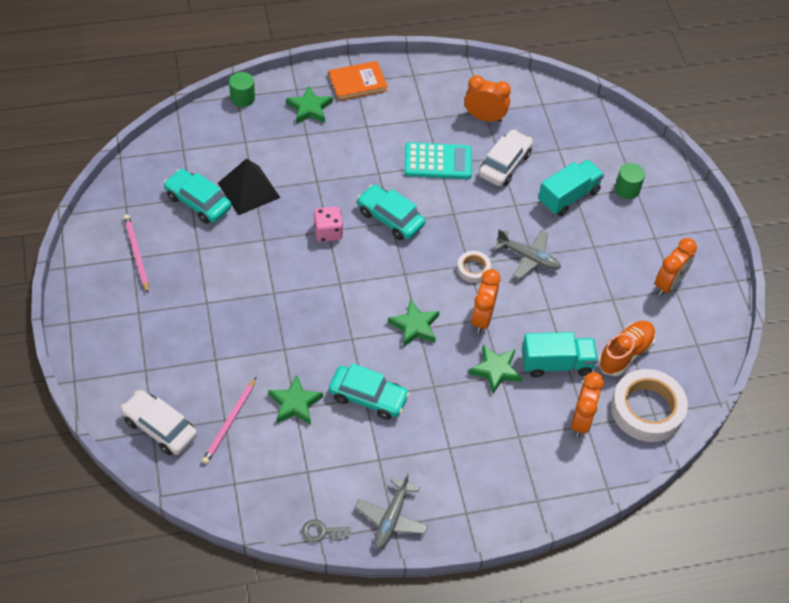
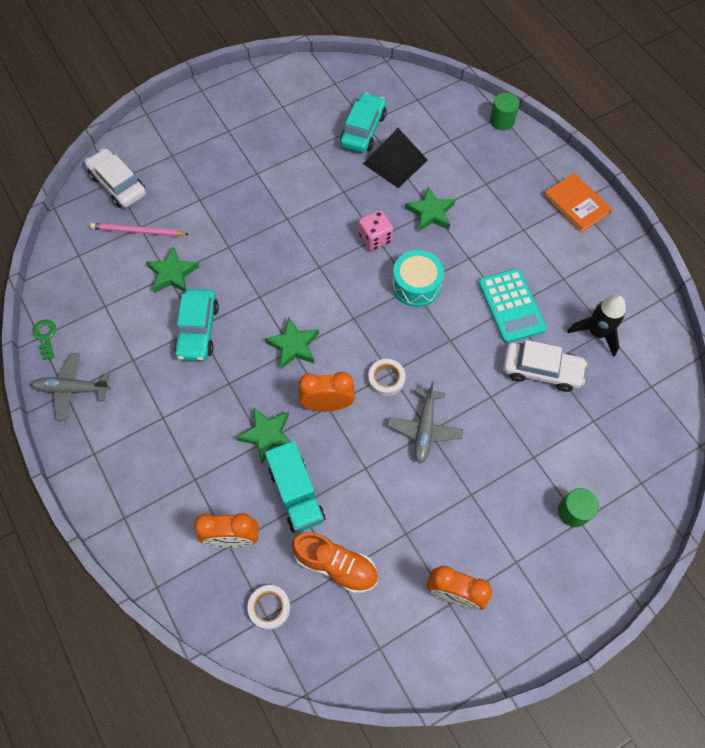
camera: 75 degrees right, 10 degrees up
white car [120,390,197,455] -> white car turned 60 degrees counterclockwise [85,149,146,208]
pink pencil [124,215,149,293] -> none
green star [286,85,333,124] -> green star moved to [405,187,455,232]
grey key [302,520,350,543] -> green key [33,319,56,360]
turquoise car [357,185,425,240] -> turquoise drum [392,250,444,307]
orange clock [464,75,511,122] -> black rocket [567,295,626,357]
turquoise truck [538,160,604,216] -> none
white tape [611,369,688,442] -> white tape [248,585,290,630], size x0.49

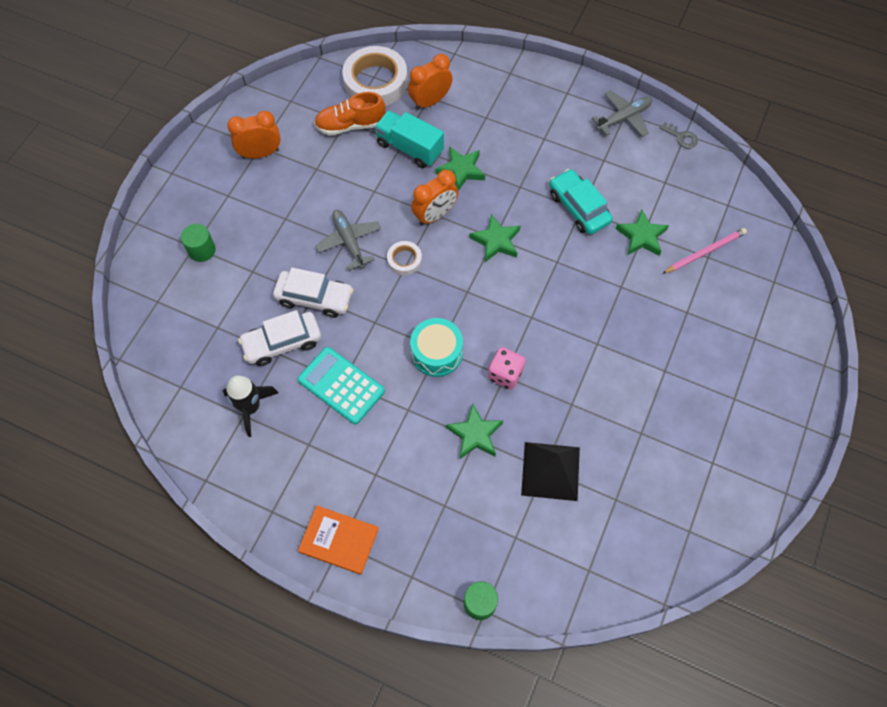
camera: 145 degrees right, 0 degrees up
green key [33,319,56,360] -> grey key [659,122,698,149]
white car [85,149,146,208] -> white car moved to [273,268,354,318]
white tape [248,585,290,630] -> white tape [342,46,408,106], size x2.04
turquoise car [340,93,387,153] -> none

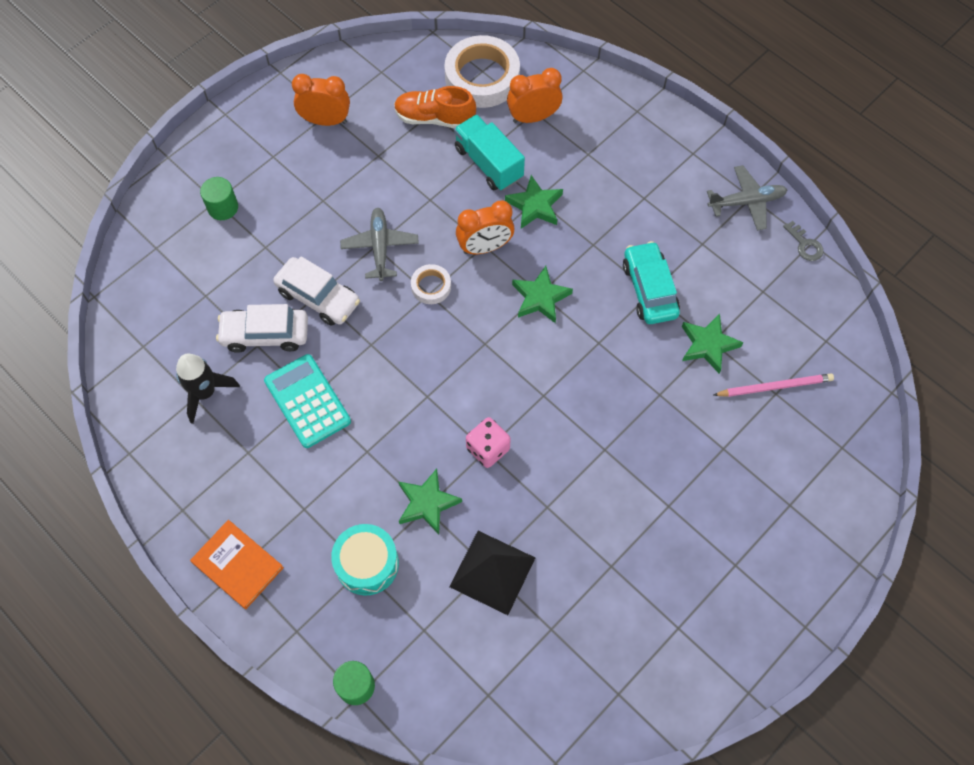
camera: 20 degrees right, 0 degrees up
turquoise drum [410,318,463,377] -> turquoise drum moved to [331,524,399,596]

